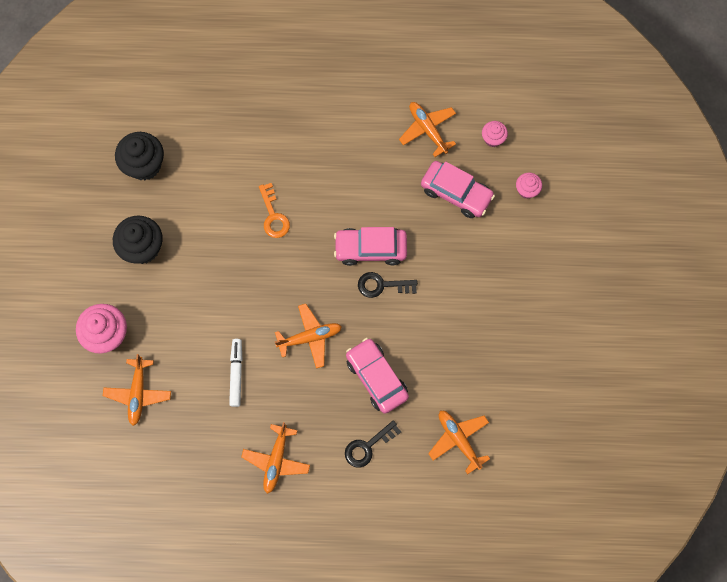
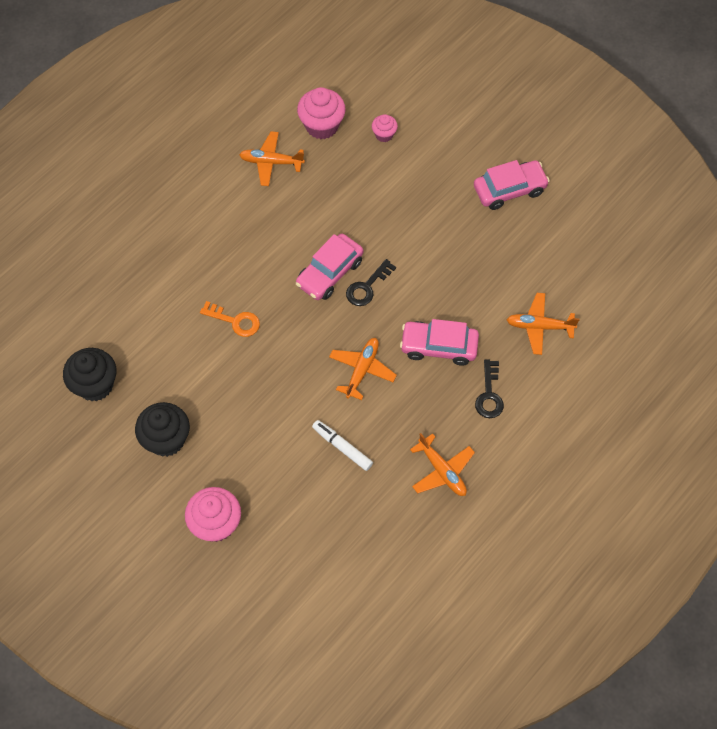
camera: 50 degrees left, 10 degrees down
orange plane [103,354,171,426] -> none
pink car [421,161,495,218] -> pink car moved to [474,160,550,210]
pink cupcake [482,121,508,147] -> pink cupcake [297,87,346,139], size x1.84

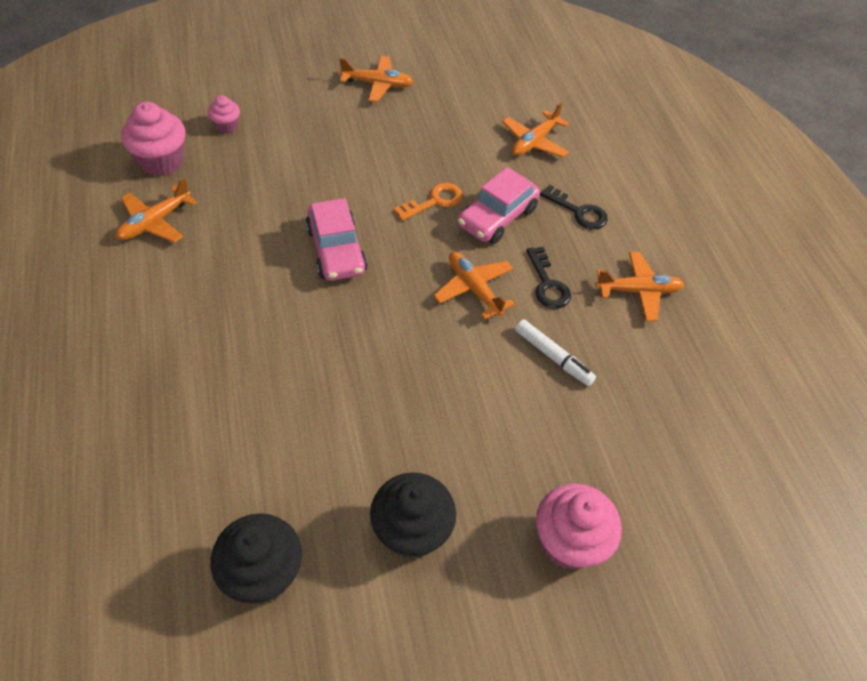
camera: 60 degrees left, 10 degrees down
orange key [200,301,260,337] -> orange key moved to [394,183,463,221]
white marker [312,420,373,471] -> white marker turned 120 degrees counterclockwise [515,319,596,386]
black key [346,259,396,306] -> black key moved to [526,247,571,309]
pink car [474,160,550,210] -> orange plane [339,56,413,102]

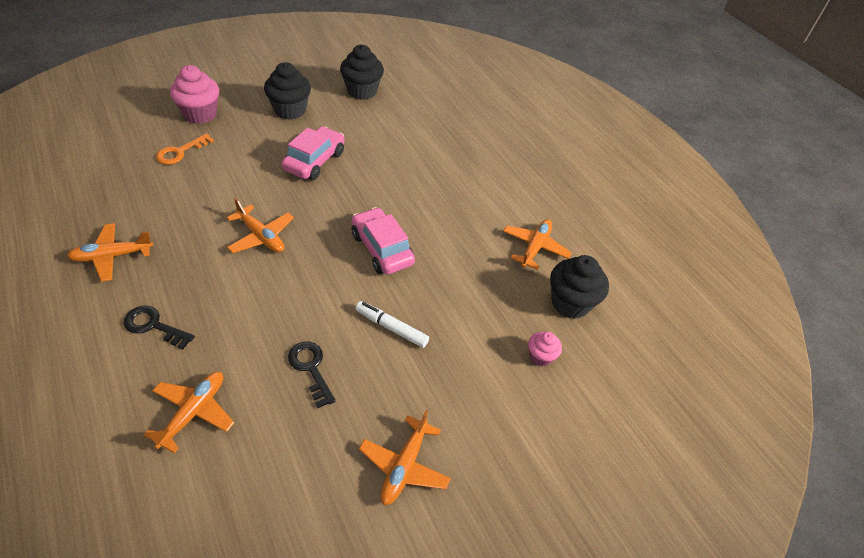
camera: 165 degrees right, 5 degrees down
pink cupcake [121,102,186,176] -> black cupcake [550,255,609,319]
orange plane [339,56,413,102] -> orange plane turned 60 degrees counterclockwise [359,410,451,505]
orange key [394,183,463,221] -> orange key moved to [156,133,214,165]
pink car [458,167,540,244] -> pink car moved to [282,126,344,180]
white marker [515,319,596,386] -> white marker moved to [356,301,429,348]
black key [526,247,571,309] -> black key moved to [288,342,336,408]

